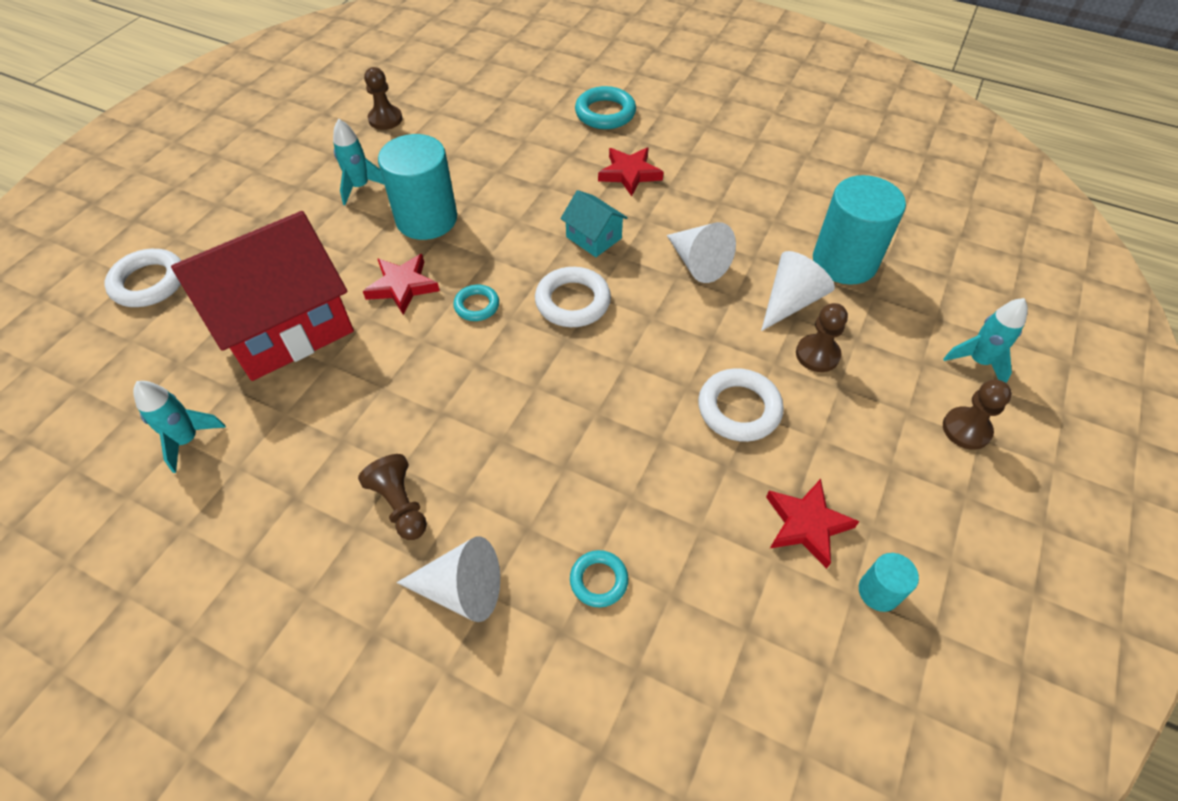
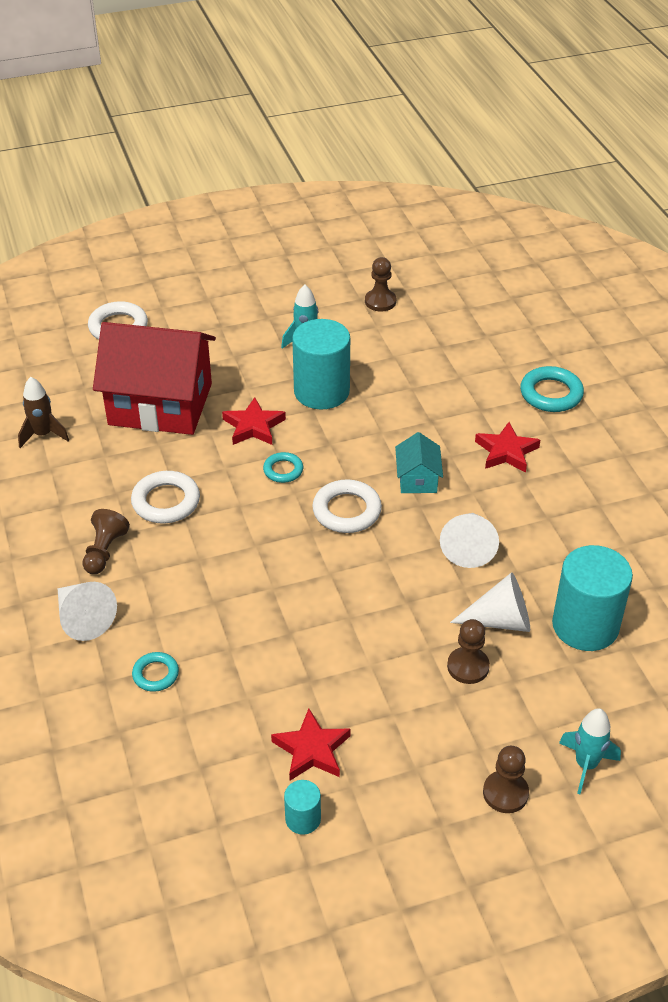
camera: 45 degrees right, 10 degrees down
turquoise rocket [133,381,226,473] -> brown rocket [18,377,69,448]
white ring [698,368,784,442] -> white ring moved to [131,471,200,524]

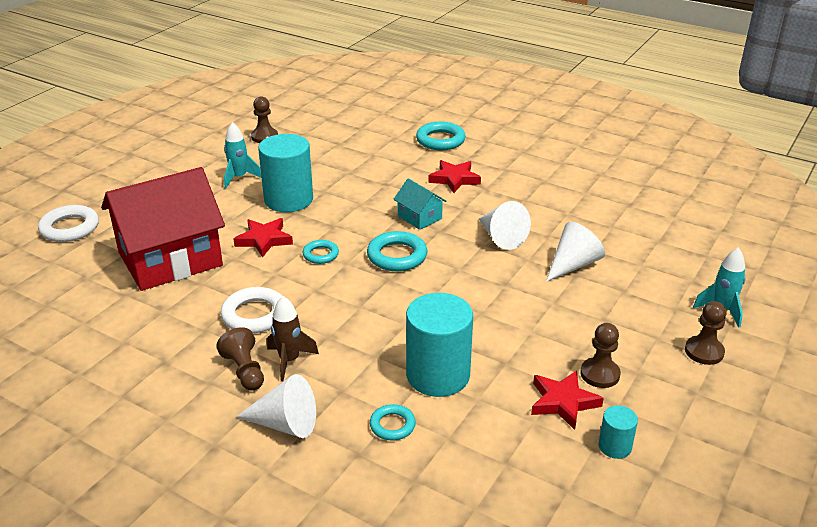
camera: 40 degrees left, 10 degrees down
brown rocket [18,377,69,448] -> brown rocket moved to [267,296,319,382]
white ring [312,480,382,533] -> turquoise ring [367,231,427,271]
brown pawn [447,619,490,684] -> brown pawn moved to [581,323,621,388]
turquoise cylinder [552,545,633,651] -> turquoise cylinder moved to [406,293,473,397]

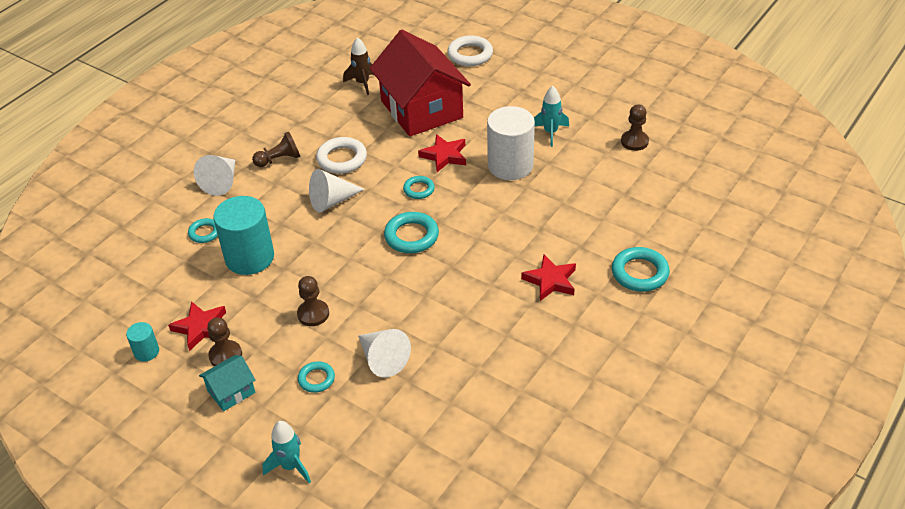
camera: 95 degrees right, 10 degrees up
turquoise cylinder [258,134,313,212] -> white cylinder [487,106,535,180]
brown rocket [267,296,319,382] -> brown rocket moved to [343,37,374,95]
turquoise house [394,179,447,230] -> turquoise house moved to [199,355,256,411]
white cone [479,201,531,250] -> white cone moved to [309,169,365,213]
brown pawn [685,301,726,365] -> brown pawn moved to [297,276,329,326]
none -> turquoise ring [298,361,335,393]

